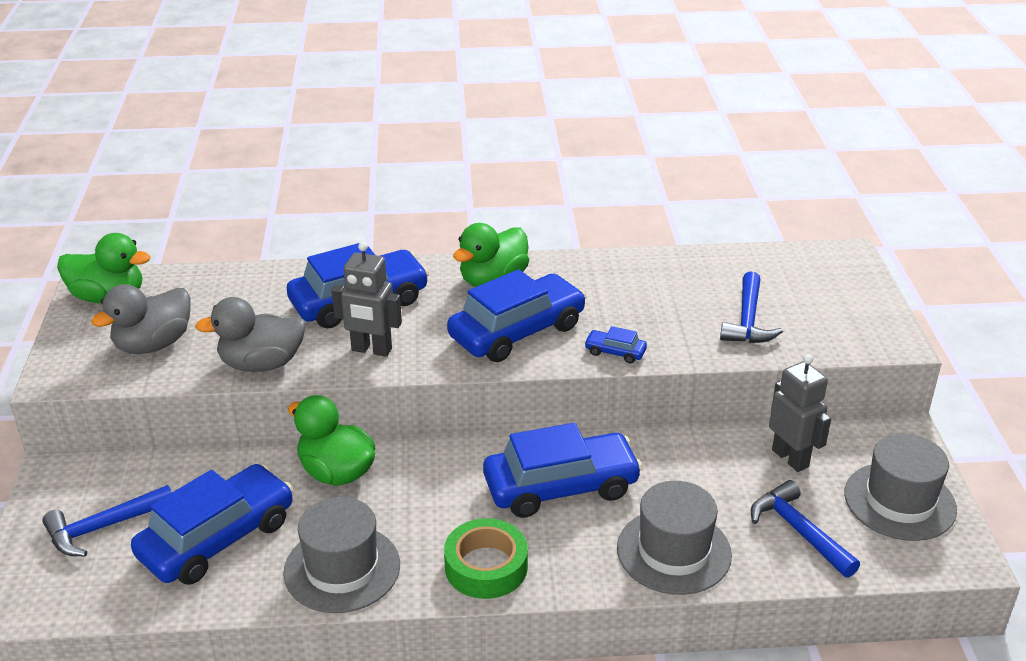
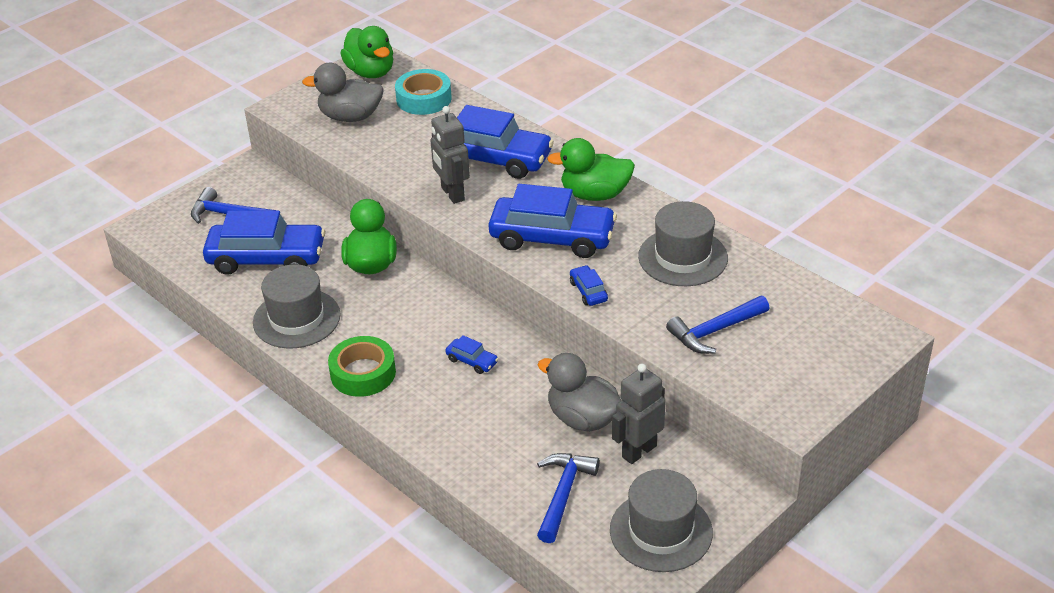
camera: 50 degrees right, 5 degrees up
grey duck [195,297,306,372] -> grey duck moved to [538,353,621,432]
blue car [483,423,643,518] -> blue car [445,335,498,374], size x0.42
grey hat [617,481,732,595] -> grey hat moved to [638,201,728,286]
grey robot [769,354,831,472] -> grey robot turned 150 degrees counterclockwise [612,364,665,464]
none -> turquoise tape [395,69,452,115]

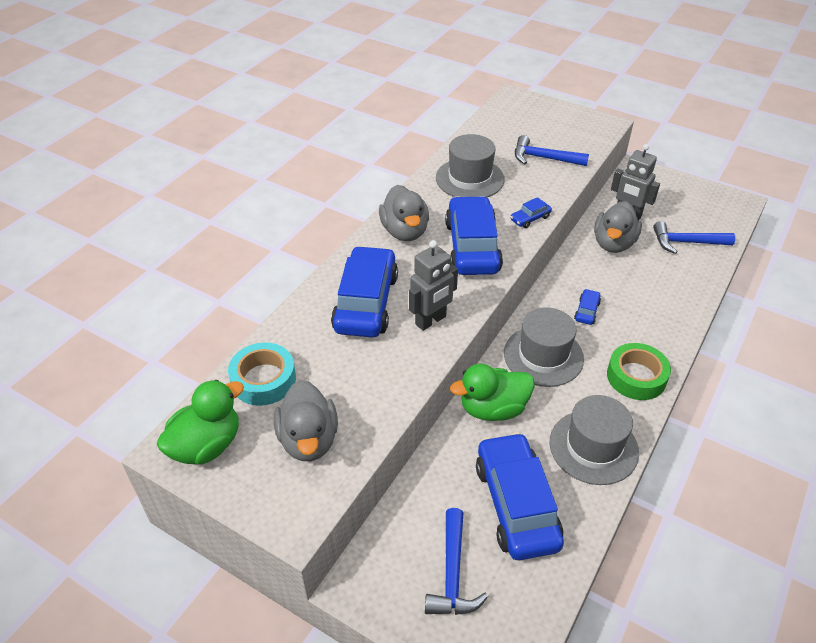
camera: 105 degrees left, 5 degrees up
green duck [547,138,635,201] -> grey duck [379,185,429,241]
grey hat [610,469,713,572] -> grey hat moved to [504,307,584,387]
blue hammer [666,296,769,354] -> blue hammer turned 150 degrees clockwise [515,135,589,166]

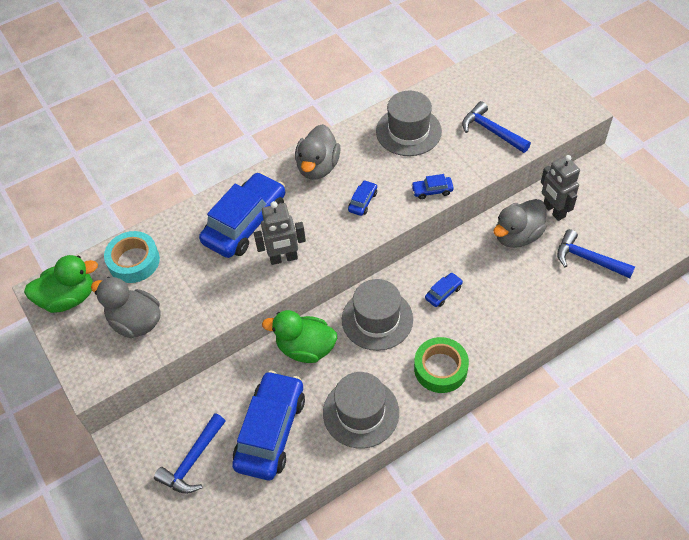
camera: 30 degrees right, 10 degrees up
grey duck [274,380,338,461] -> grey duck turned 105 degrees clockwise [91,277,161,338]
blue car [445,196,503,275] -> blue car [348,180,377,216], size x0.42

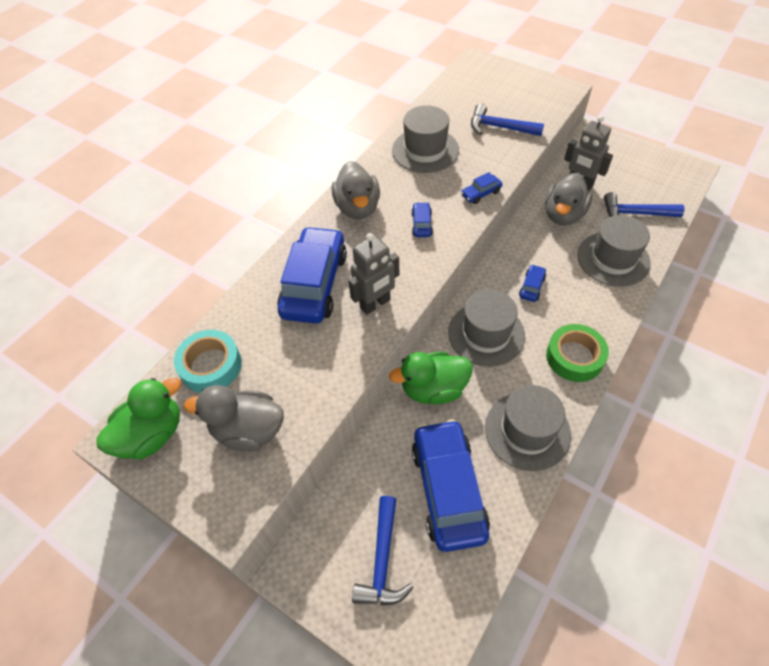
camera: 25 degrees left, 0 degrees up
none -> grey hat [577,215,651,287]

